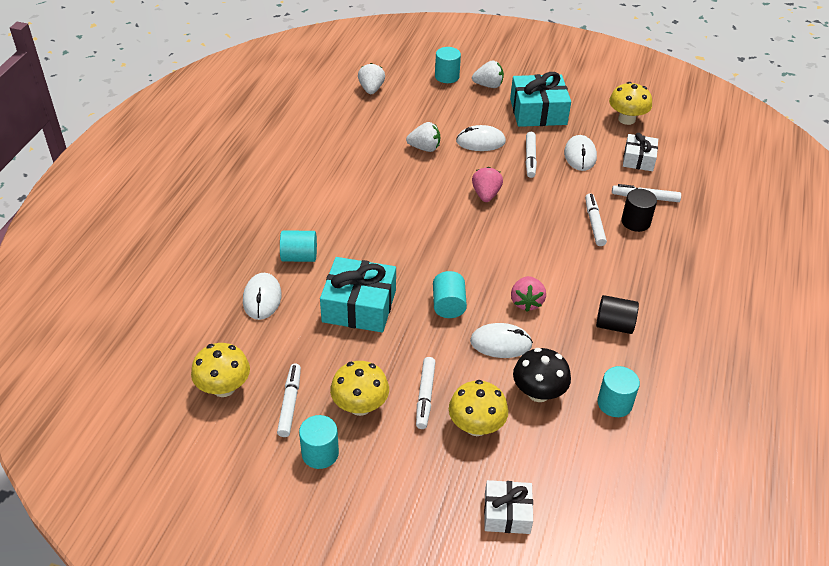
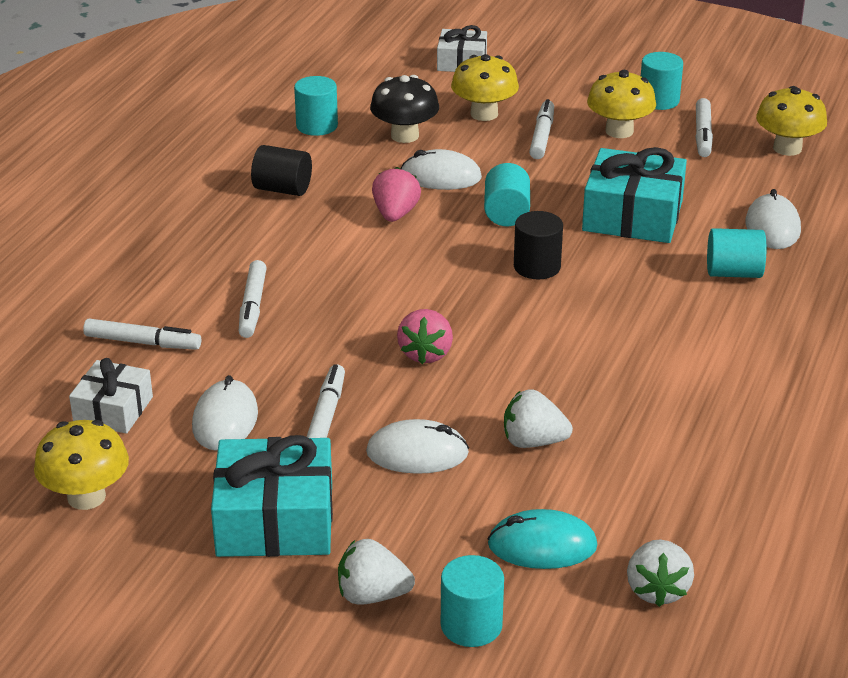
camera: 175 degrees left, 10 degrees down
black cylinder [621,189,657,232] -> black cylinder moved to [514,211,563,279]
none -> turquoise mouse [487,509,597,569]

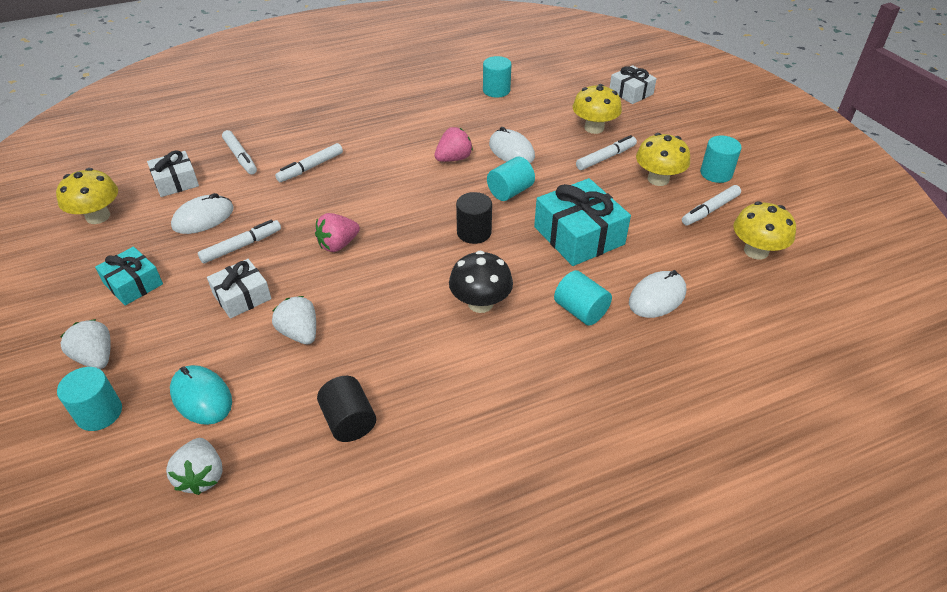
camera: 45 degrees right, 10 degrees up
turquoise gift [211,435,333,557] -> turquoise gift [95,247,163,306], size x0.60
black cylinder [251,145,312,196] -> black cylinder moved to [317,376,376,442]
white mouse [366,419,469,474] -> white gift [207,259,272,319]
black mushroom [370,75,439,143] -> black mushroom moved to [449,251,513,313]
white strawberry [627,539,694,607] -> white strawberry turned 60 degrees counterclockwise [166,438,222,495]

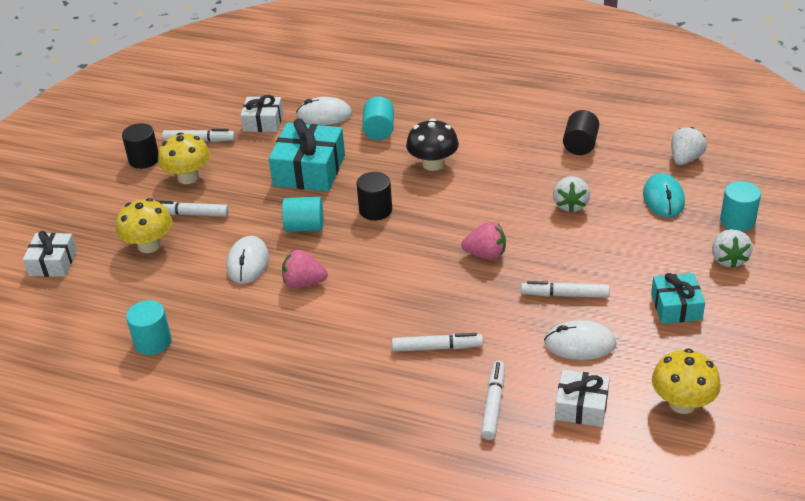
camera: 135 degrees left, 5 degrees down
white gift [207,259,272,319] -> white gift moved to [240,95,283,132]
turquoise cylinder [700,135,742,183] -> black cylinder [122,123,159,169]
yellow mushroom [733,201,796,260] -> none

